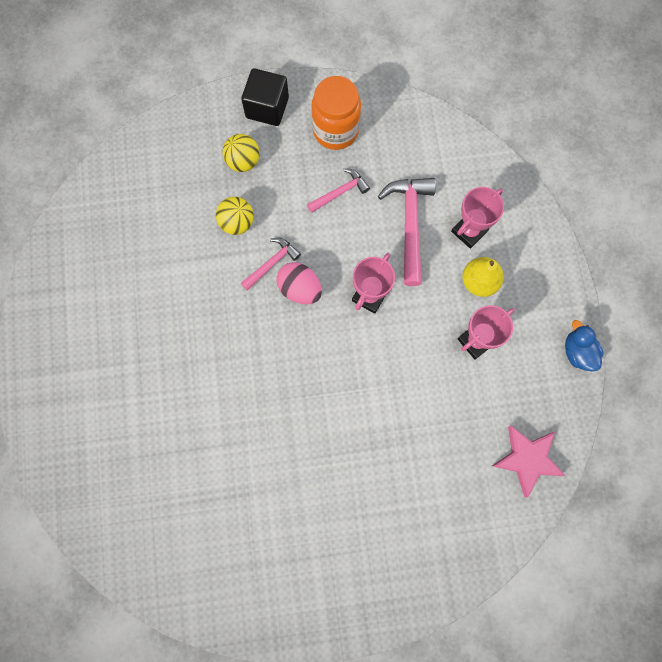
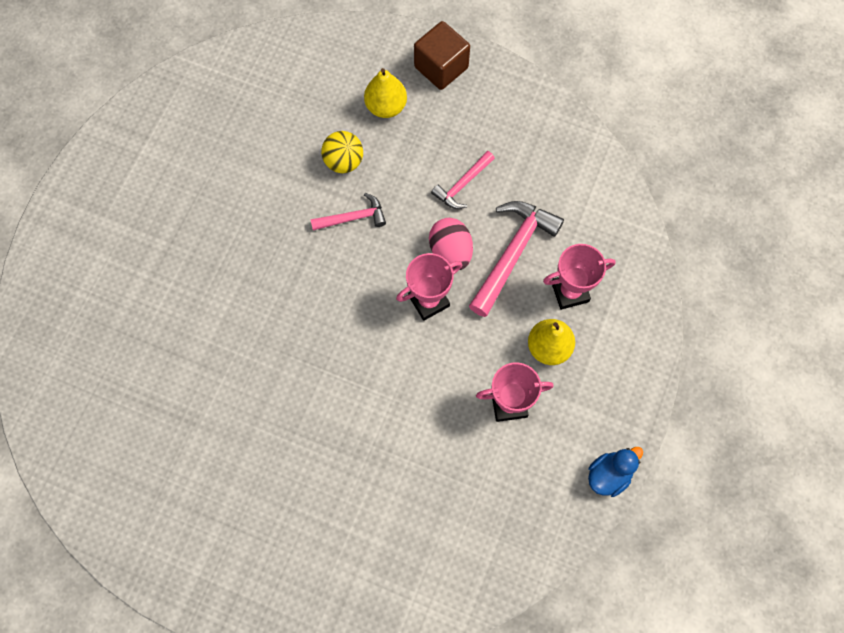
camera: 30 degrees right, 5 degrees down
yellow ball [223,134,260,172] -> yellow pear [364,68,407,118]
black cube [241,68,289,126] -> brown cube [414,21,470,90]
pink egg [276,262,322,304] -> pink egg moved to [429,218,473,270]
pink hammer [307,168,370,213] -> pink hammer turned 135 degrees clockwise [431,151,495,209]
orange jar [311,76,361,150] -> none
pink star [492,426,566,497] -> none
blue duck [565,320,604,371] -> blue duck turned 45 degrees clockwise [588,447,643,497]

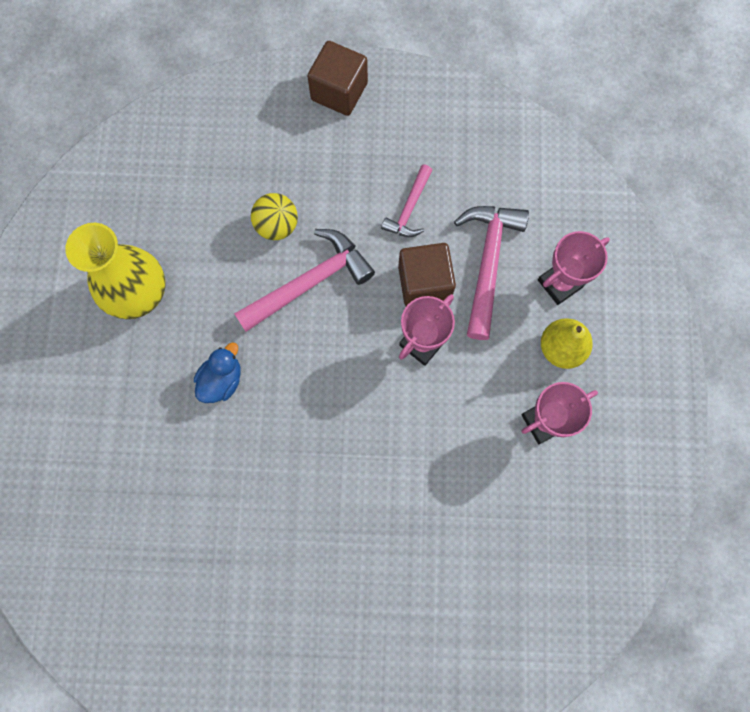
camera: 20 degrees left, 5 degrees up
pink hammer [310,193,386,230] -> pink hammer [234,229,375,332], size x1.74
yellow pear [364,68,407,118] -> none
pink egg [429,218,473,270] -> brown cube [398,243,456,306]
blue duck [588,447,643,497] -> blue duck moved to [194,342,241,403]
none -> yellow vase [65,223,165,319]

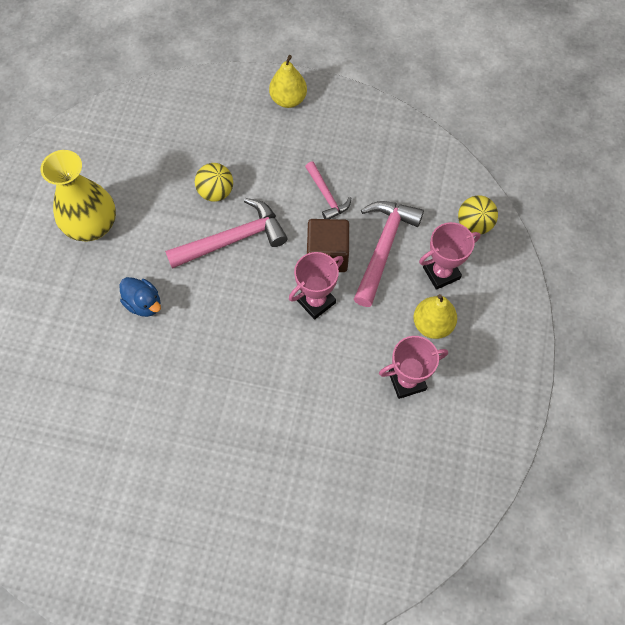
camera: 10 degrees right, 10 degrees down
blue duck [194,342,241,403] -> blue duck turned 90 degrees clockwise [120,277,161,317]
brown cube [307,41,368,116] -> yellow pear [269,55,307,108]
pink hammer [381,165,432,237] -> pink hammer turned 60 degrees counterclockwise [305,162,351,219]
none -> yellow ball [458,196,498,234]

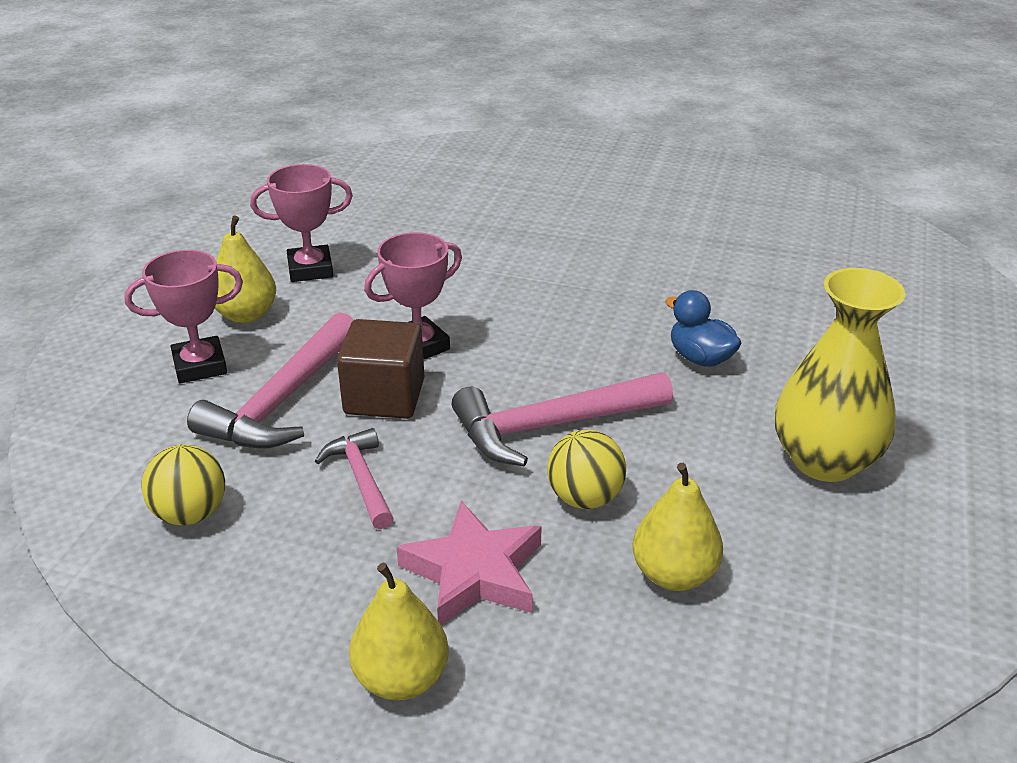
camera: 175 degrees left, 30 degrees down
yellow ball [458,196,498,234] -> yellow ball moved to [142,444,225,525]
none -> pink star [397,501,542,625]
none -> yellow pear [633,463,723,591]

